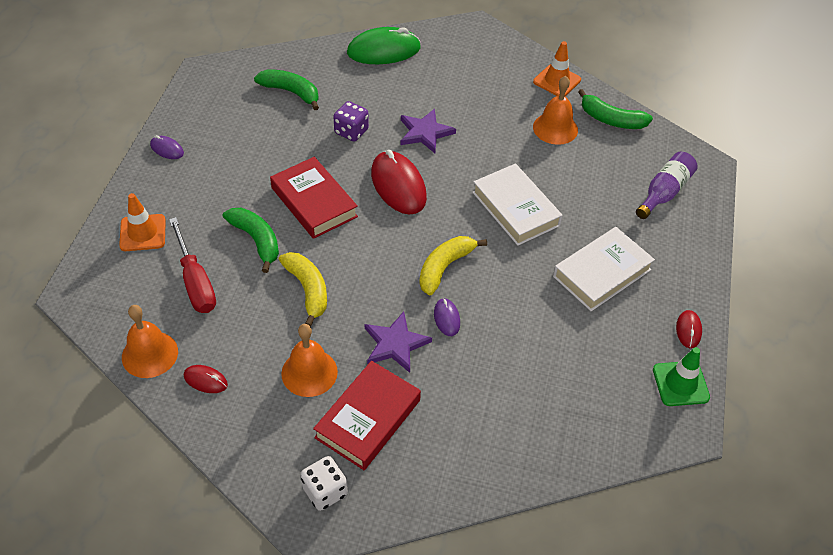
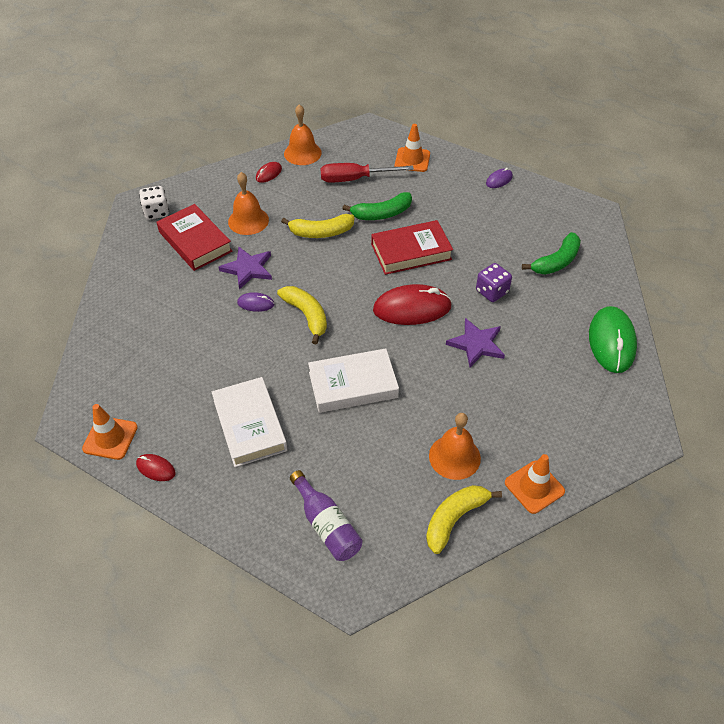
camera: 110 degrees right, 0 degrees up
green banana [578,89,653,129] -> yellow banana [426,485,502,554]
green traffic cone [653,347,710,406] -> orange traffic cone [82,404,138,460]

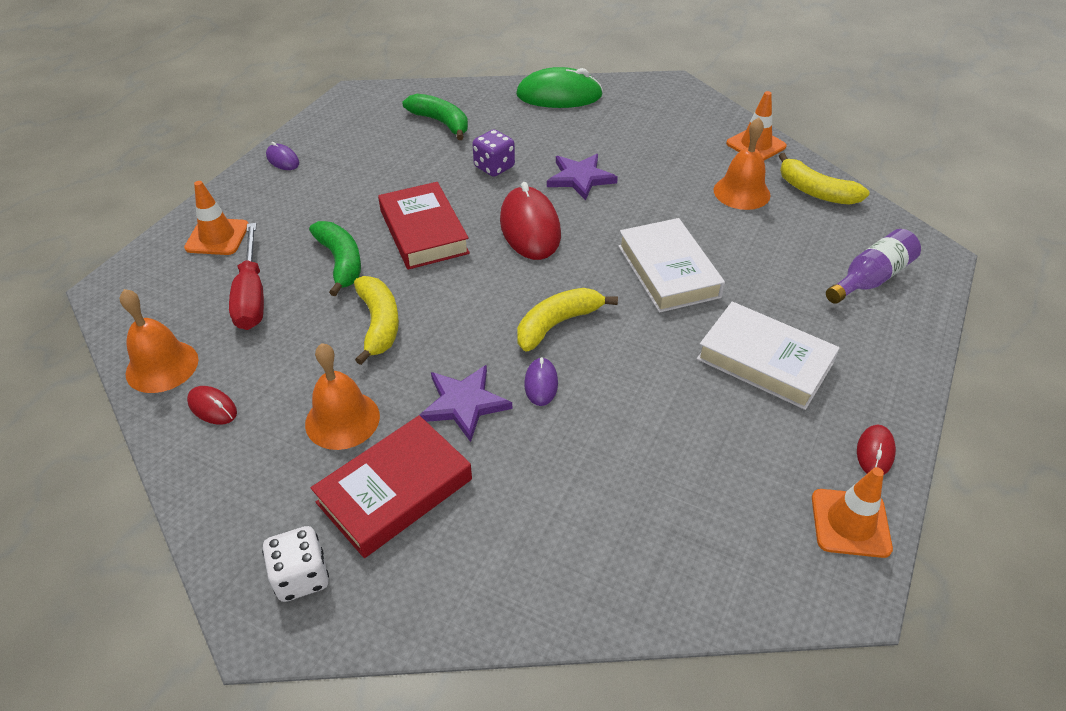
camera: 95 degrees left, 5 degrees down
white book [212,377,287,467] -> white book turned 60 degrees clockwise [697,302,840,410]

